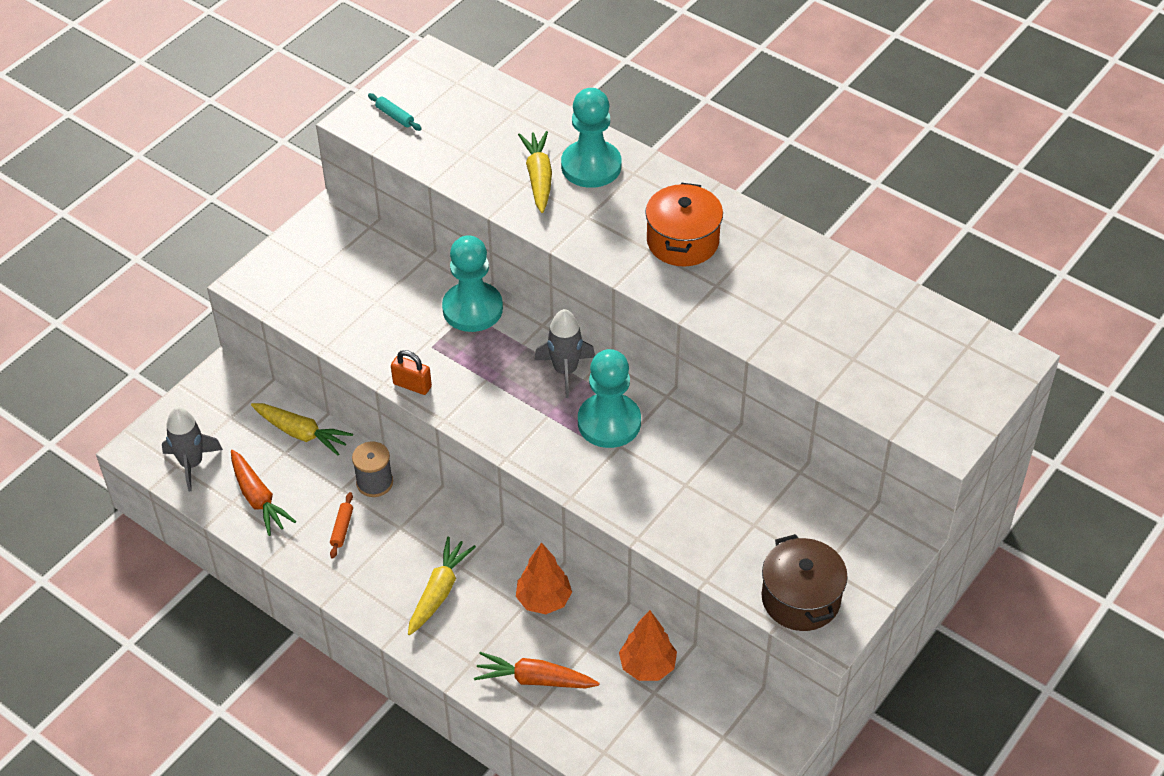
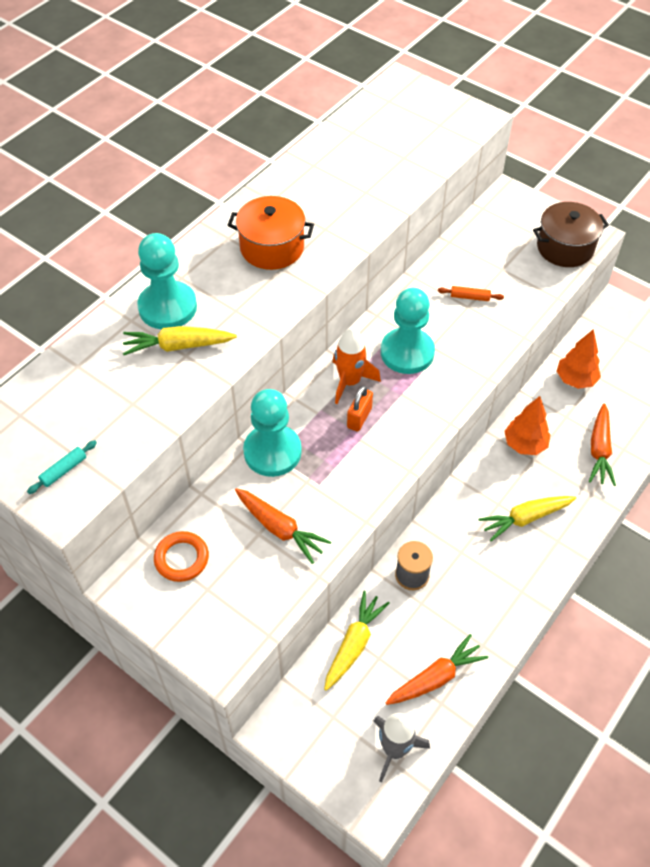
camera: 90 degrees left, 5 degrees up
orange rolling pin [330,492,353,559] -> orange rolling pin moved to [438,286,504,301]
orange padlock [391,350,432,395] -> orange padlock moved to [347,386,373,432]
yellow carrot [408,537,476,635] -> yellow carrot turned 45 degrees counterclockwise [478,496,576,541]
grey rocket [534,309,595,398] -> orange rocket [333,328,381,404]
none -> orange ring [154,531,209,582]
none -> orange carrot [235,488,331,564]

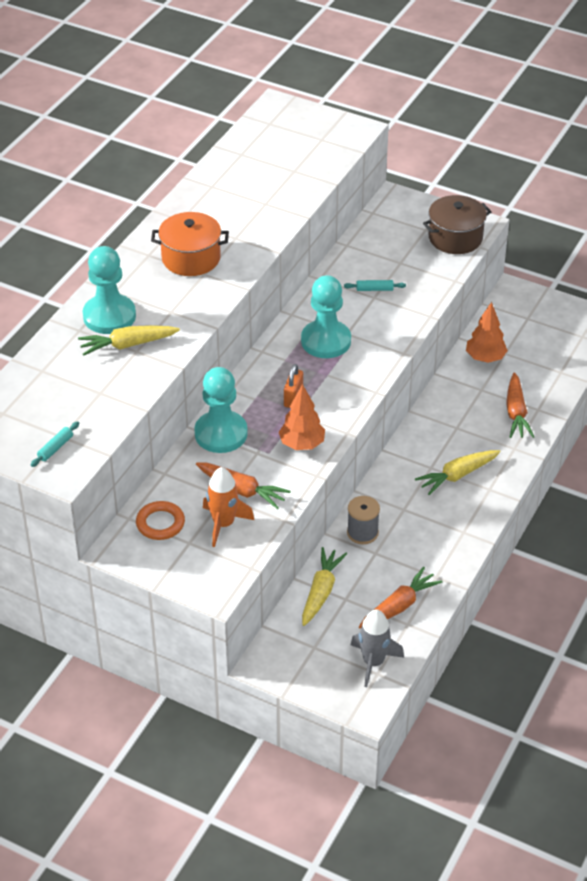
camera: 10 degrees left, 10 degrees down
orange rocket [333,328,381,404] -> orange rocket moved to [203,467,254,547]
orange rolling pin [438,286,504,301] -> turquoise rolling pin [344,280,406,291]
orange tree [504,396,550,455] -> orange tree moved to [279,384,325,450]

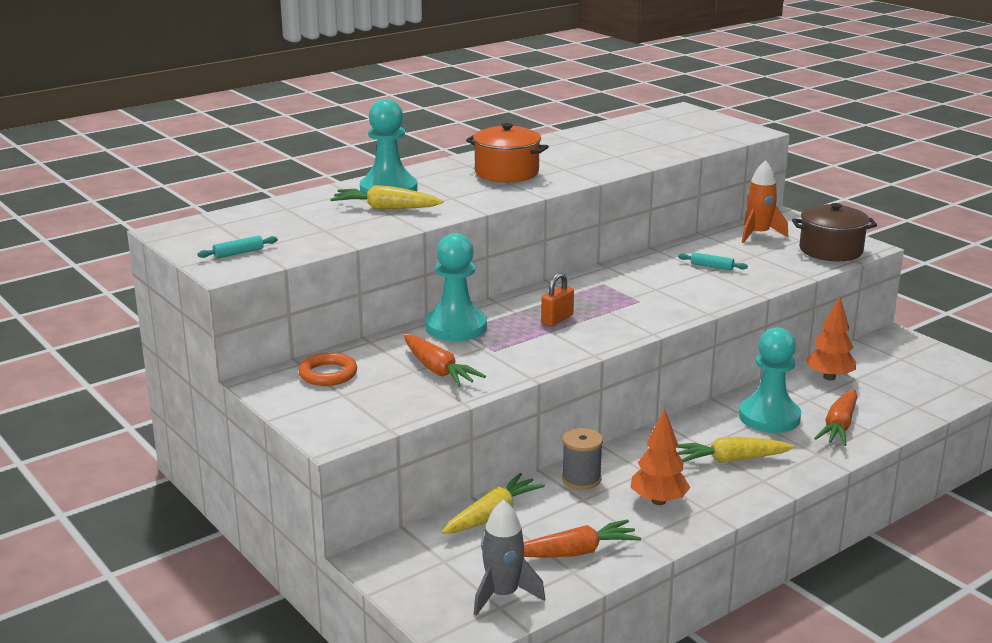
camera: 25 degrees right, 20 degrees down
orange rocket [203,467,254,547] -> orange rocket moved to [742,160,788,243]
orange tree [279,384,325,450] -> orange tree moved to [630,409,690,505]
turquoise pawn [301,275,351,358] -> turquoise pawn moved to [739,327,801,433]

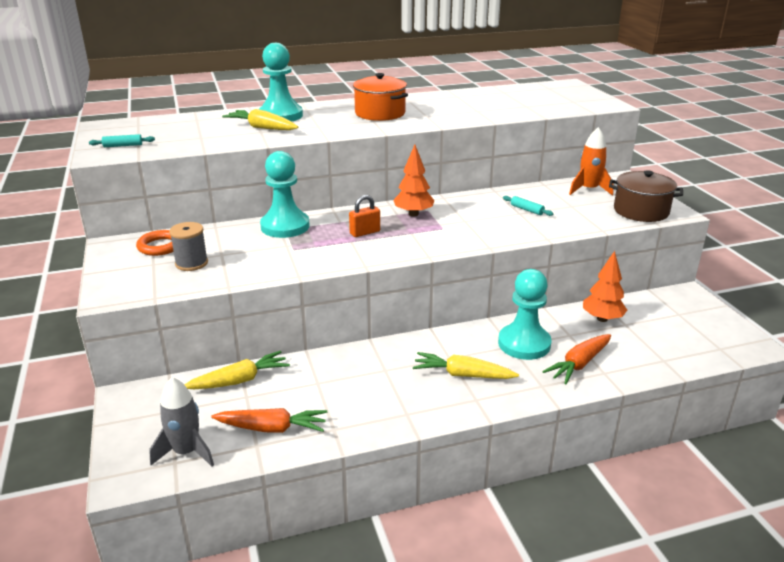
camera: 20 degrees right, 5 degrees up
orange carrot [404,334,486,387] -> none
grey spool [562,428,603,489] -> grey spool moved to [169,222,208,271]
orange tree [630,409,690,505] -> orange tree moved to [393,145,435,216]

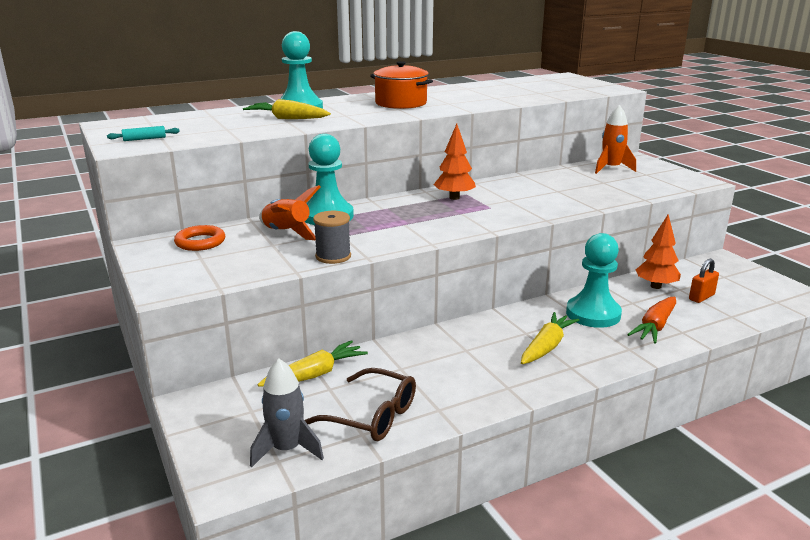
camera: 10 degrees left, 5 degrees down
grey spool [169,222,208,271] -> grey spool moved to [313,211,351,264]
orange carrot [211,408,327,433] -> brown glasses [305,368,416,441]
orange padlock [349,195,380,237] -> orange padlock moved to [689,259,719,303]
yellow carrot [413,352,519,379] -> yellow carrot turned 120 degrees clockwise [521,312,579,364]
turquoise rolling pin [503,196,553,216] -> none
brown pot [609,170,683,222] -> none
none -> orange rocket [259,185,321,240]

